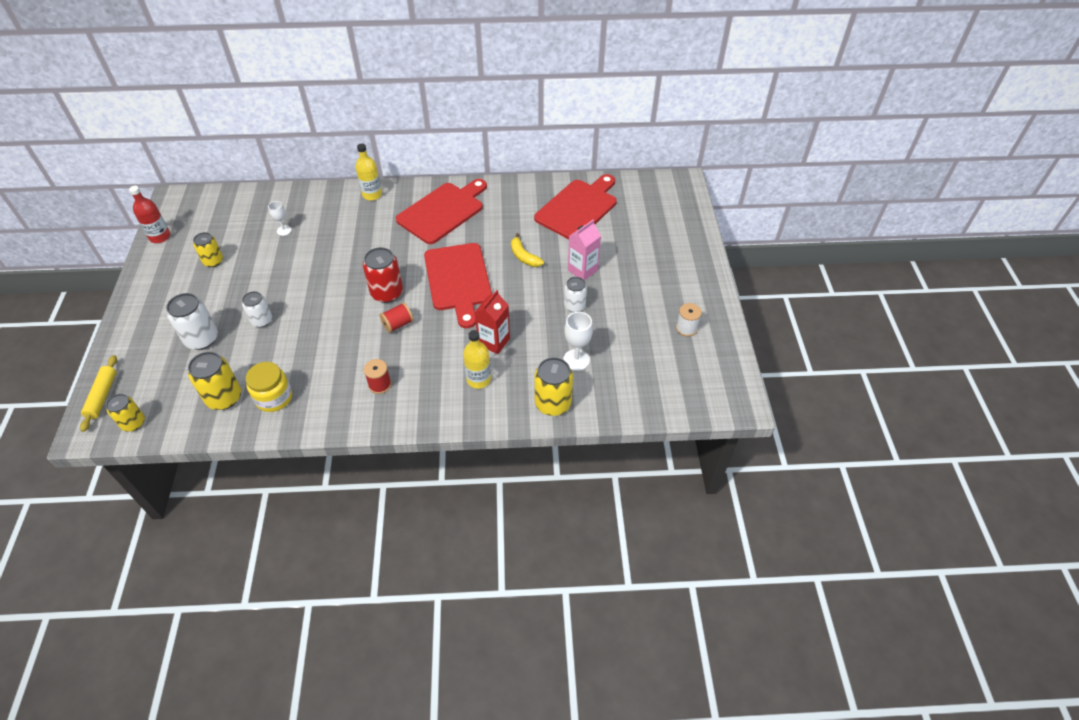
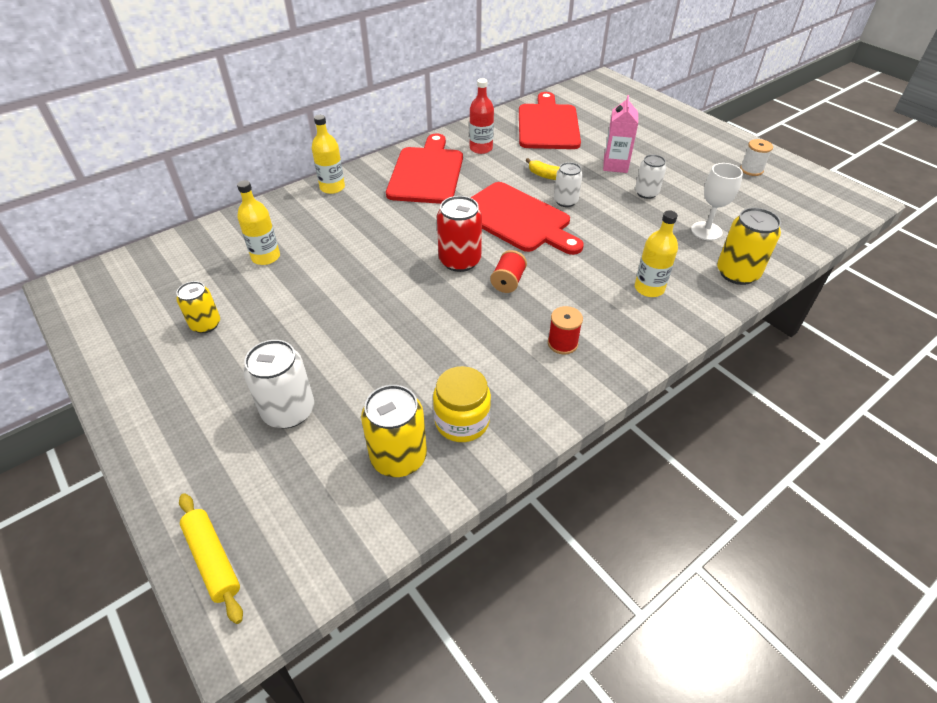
camera: 35 degrees left, 5 degrees down
yellow can [106,394,145,432] -> none
red bottle [129,186,170,243] -> red bottle moved to [469,78,494,154]
white can [242,291,272,327] -> white can moved to [554,162,583,207]
white goblet [268,201,292,236] -> yellow bottle [237,180,280,265]
red carton [475,290,510,354] -> none

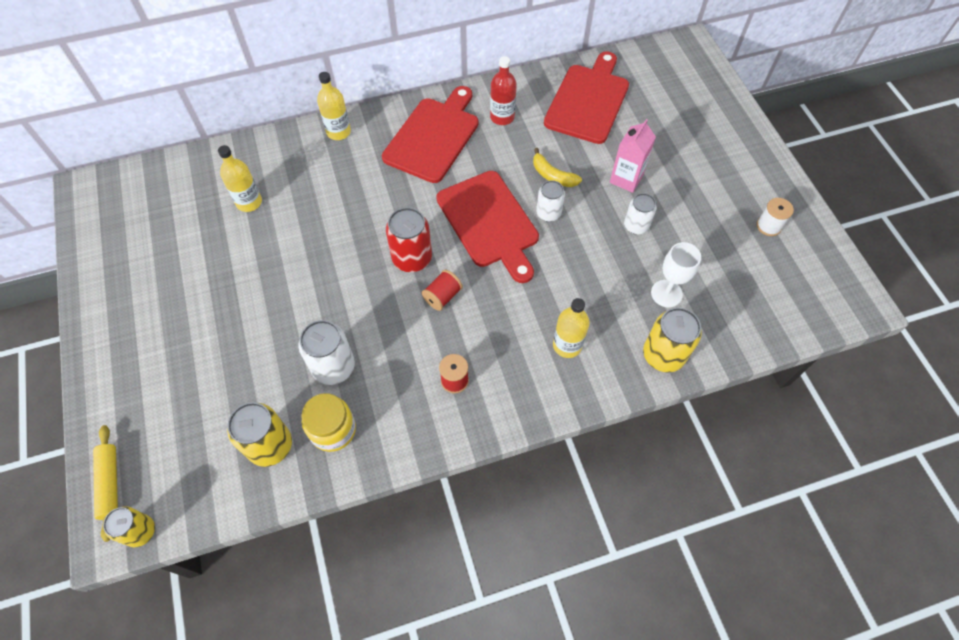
camera: 20 degrees right, 15 degrees up
yellow can [176,281,220,333] -> yellow can moved to [103,506,155,547]
white can [243,340,314,428] -> white can moved to [298,320,355,385]

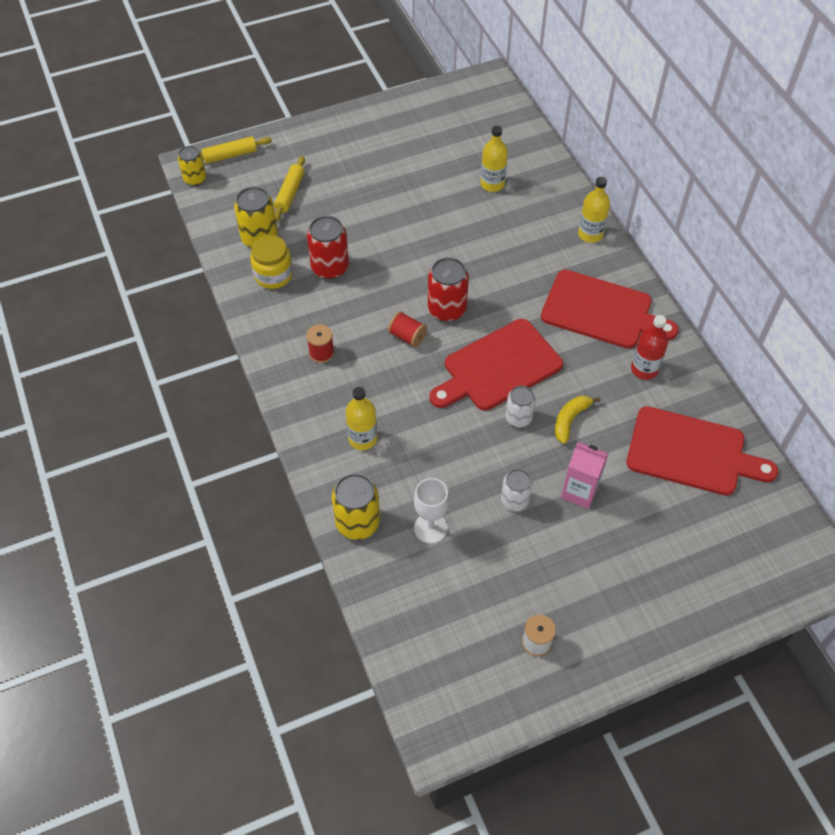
camera: 85 degrees right, 5 degrees down
white can [298,320,355,385] -> red can [307,216,349,279]
none -> yellow rolling pin [274,156,305,222]

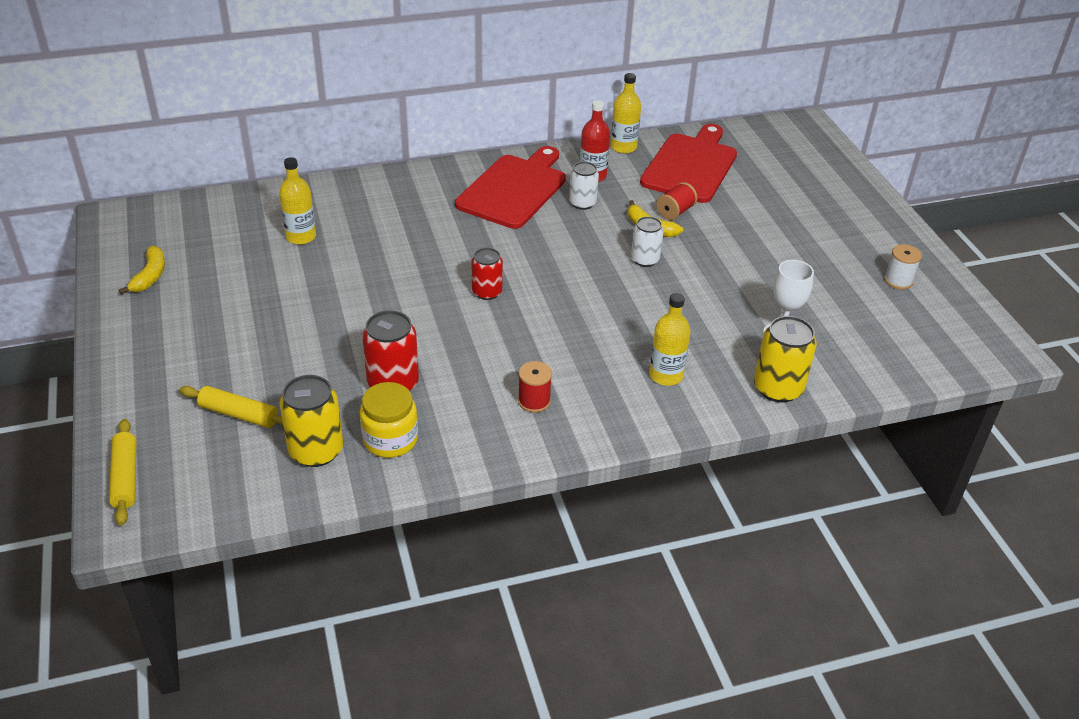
camera: 85 degrees left, 15 degrees down
yellow can [178,146,206,186] -> none
red spool [388,311,427,347] -> red spool moved to [656,182,697,220]
red can [428,257,469,322] -> red can [472,248,503,300], size x0.65
red cutting board [430,319,563,410] -> none
white can [501,469,533,511] -> white can moved to [569,162,599,210]
pink carton [561,442,609,509] -> none
yellow bottle [578,177,610,243] -> yellow bottle moved to [610,73,641,154]
none -> yellow banana [119,246,165,294]

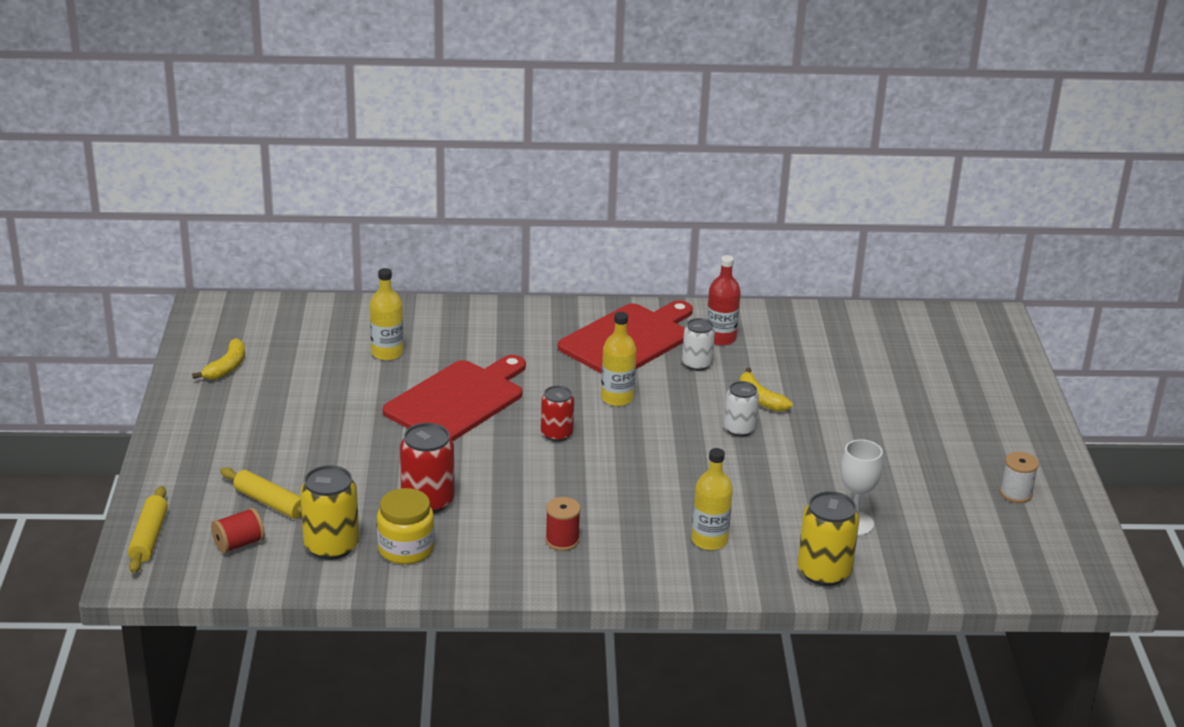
camera: 15 degrees right, 10 degrees down
yellow bottle [610,73,641,154] -> yellow bottle moved to [601,312,636,406]
red cutting board [640,124,737,203] -> red cutting board moved to [383,355,526,441]
red spool [656,182,697,220] -> red spool moved to [211,508,265,554]

